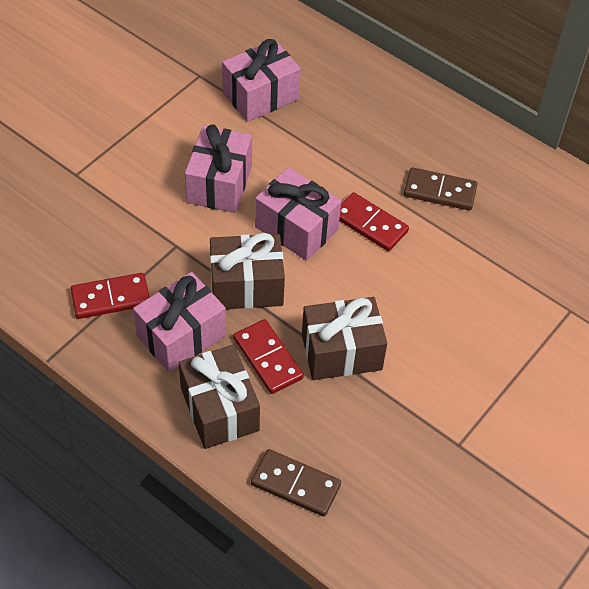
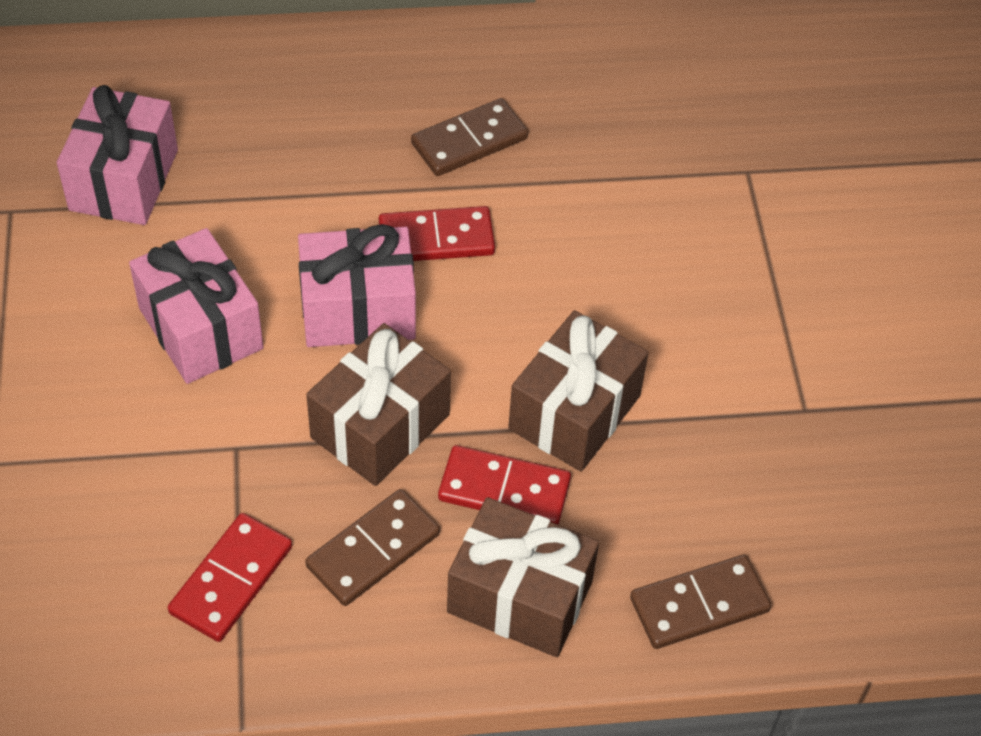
camera: 45 degrees left, 0 degrees up
pink gift [133,272,226,372] -> brown domino [305,489,440,606]

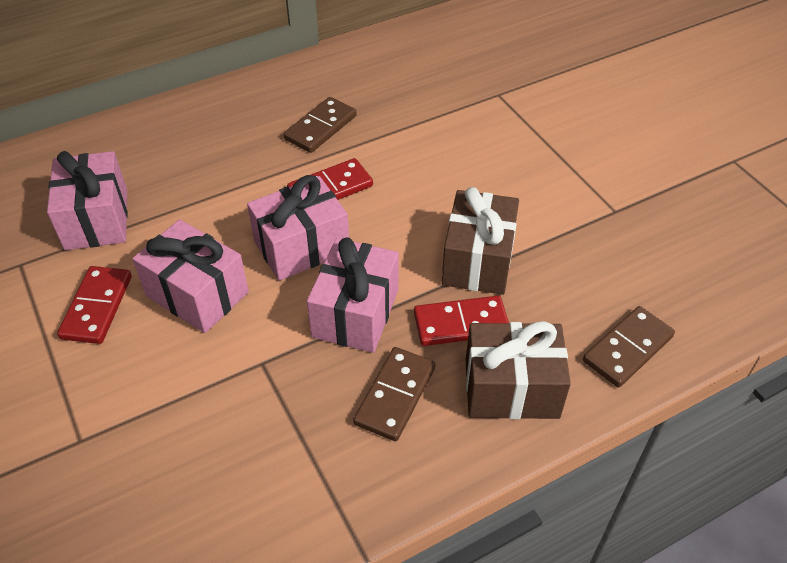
camera: 20 degrees left, 5 degrees down
red domino [168,513,292,642] -> red domino moved to [57,266,132,344]
brown gift [306,323,451,486] -> pink gift [307,237,399,353]

